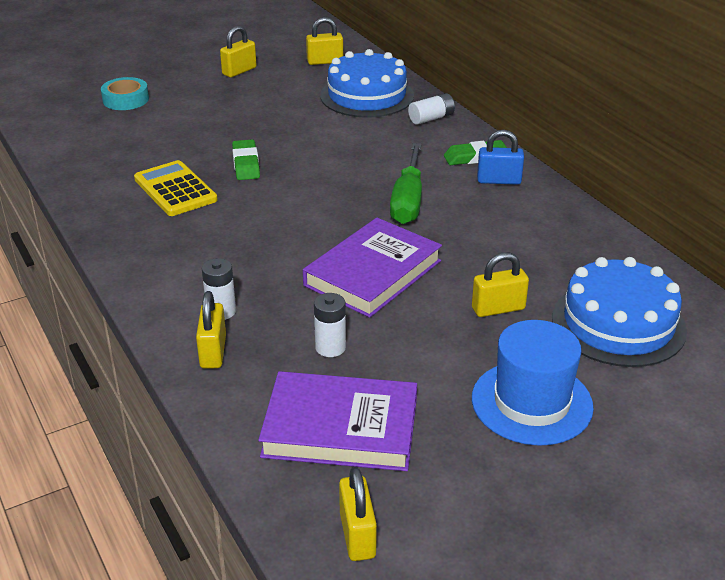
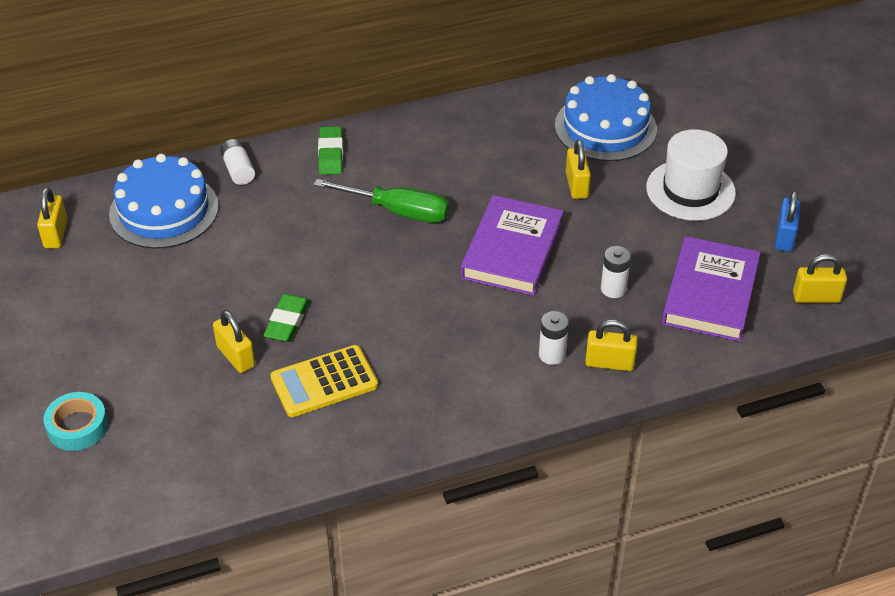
camera: 80 degrees left, 10 degrees up
yellow padlock [220,26,256,78] -> yellow padlock moved to [213,310,255,373]
green eraser [232,139,260,180] -> green eraser turned 75 degrees counterclockwise [263,294,310,342]
purple book [303,218,442,318] -> purple book turned 60 degrees clockwise [461,195,564,296]
blue hat [472,320,594,446] -> white hat [646,129,736,221]
blue padlock [477,130,524,185] -> blue padlock moved to [775,190,801,252]

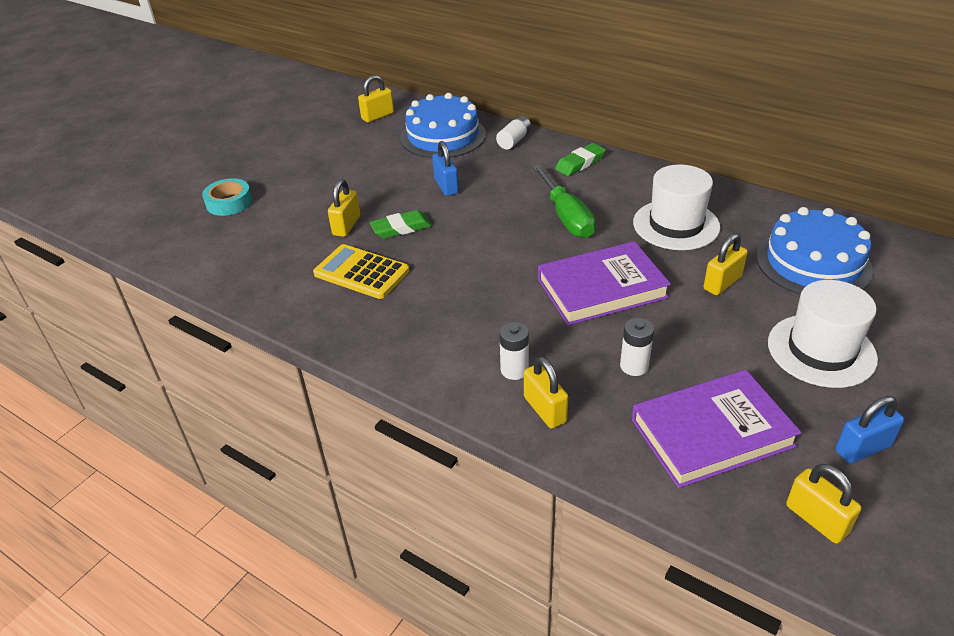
camera: 55 degrees right, 5 degrees down
none -> blue padlock [432,141,459,196]
none -> white hat [633,164,720,250]

